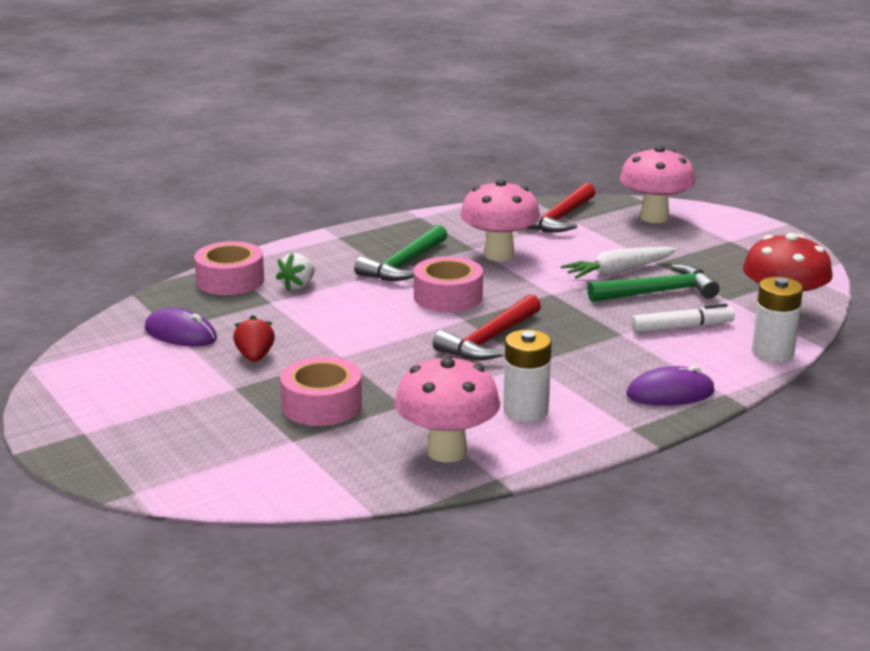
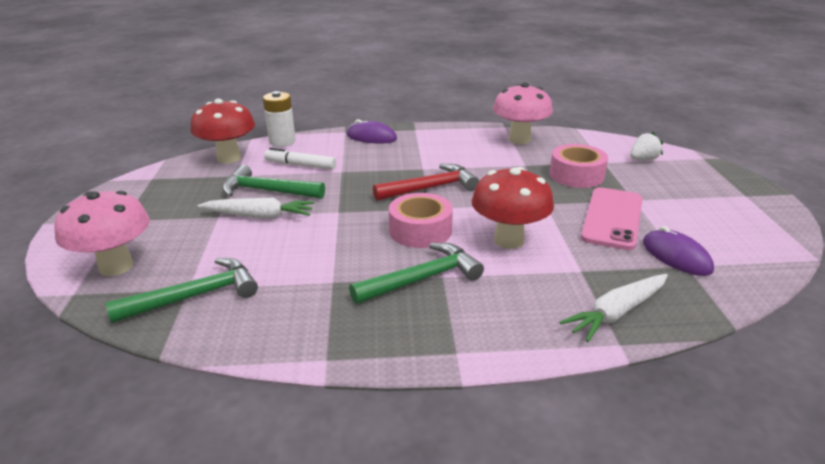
camera: 150 degrees left, 5 degrees up
pink tape [194,241,264,295] -> white carrot [559,274,668,342]
red strawberry [233,315,275,362] -> pink phone [581,187,642,250]
white strawberry [276,253,315,291] -> white strawberry moved to [630,132,663,161]
pink mushroom [460,179,540,261] -> none
white battery [503,330,552,422] -> none
red hammer [527,183,596,232] -> green hammer [106,258,258,323]
none -> red mushroom [471,167,554,249]

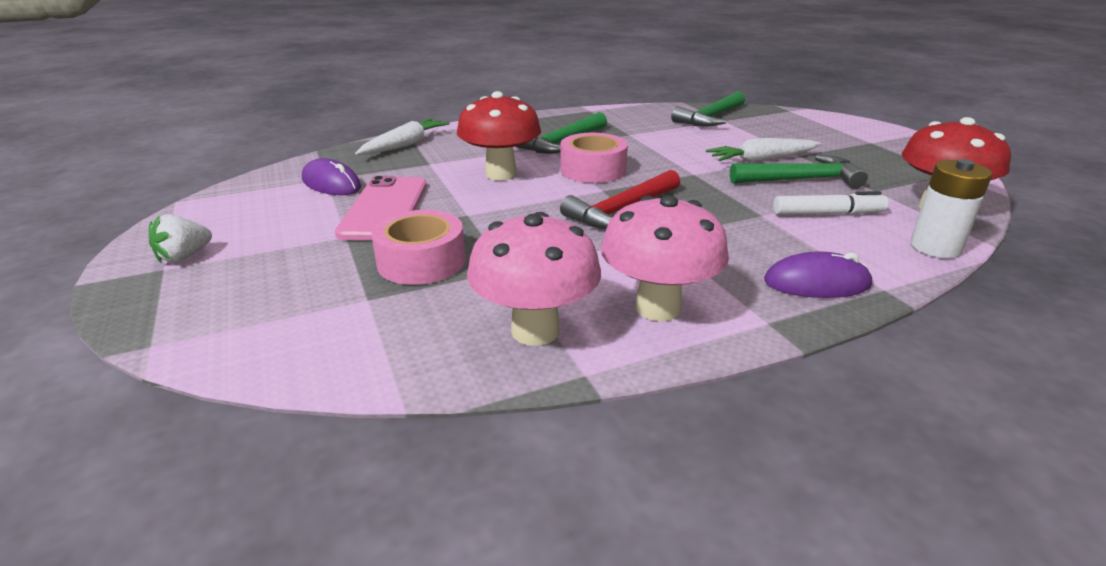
camera: 160 degrees right, 0 degrees up
pink mushroom [54,191,150,276] -> pink mushroom moved to [601,195,729,321]
white strawberry [630,132,663,161] -> white strawberry moved to [149,214,212,264]

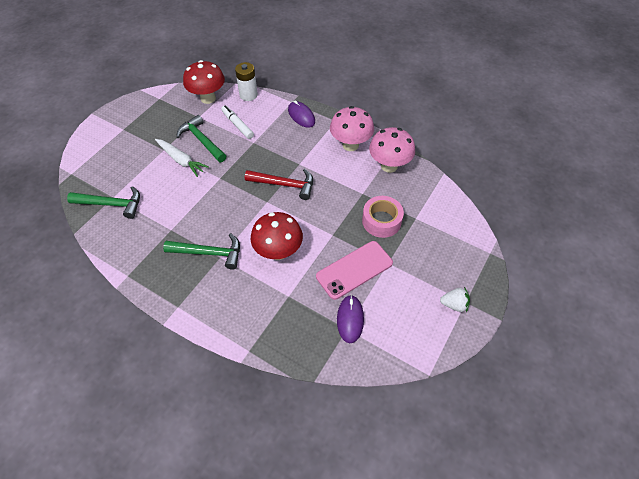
camera: 125 degrees left, 25 degrees up
white carrot [355,119,450,155] -> none
pink tape [560,133,628,183] -> none

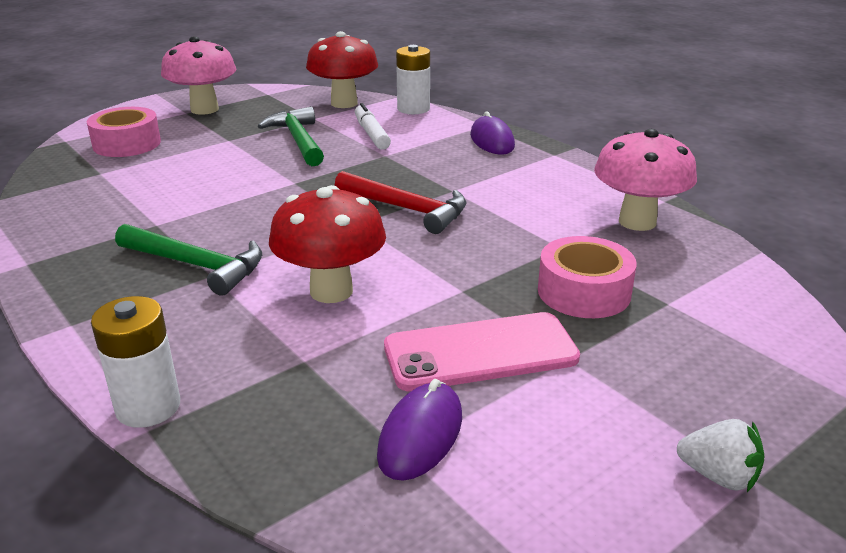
camera: 20 degrees right, 25 degrees down
green hammer [67,186,140,219] -> none
white carrot [155,139,209,177] -> none
pink mushroom [330,106,374,151] -> pink mushroom moved to [161,36,236,115]
none -> pink tape [87,107,161,157]
none -> white battery [91,296,180,428]

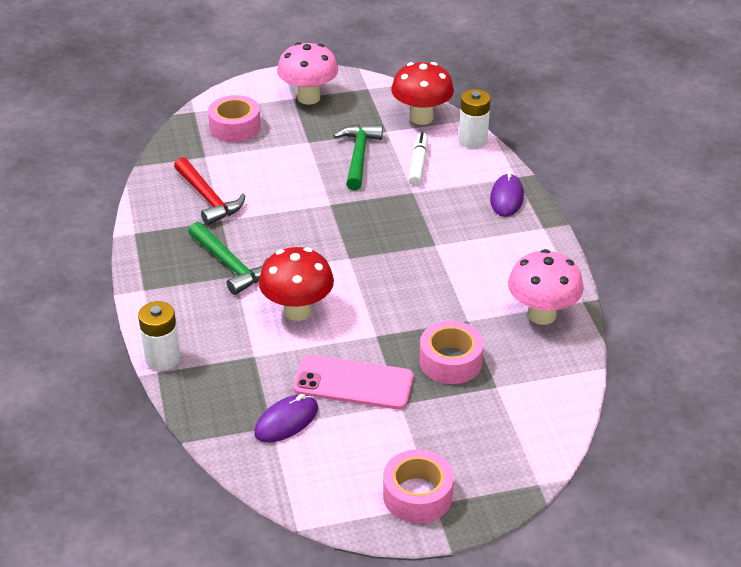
camera: 25 degrees right, 10 degrees up
red hammer [335,171,467,234] -> red hammer moved to [174,157,246,225]
white strawberry [677,419,765,492] -> pink tape [383,450,454,523]

